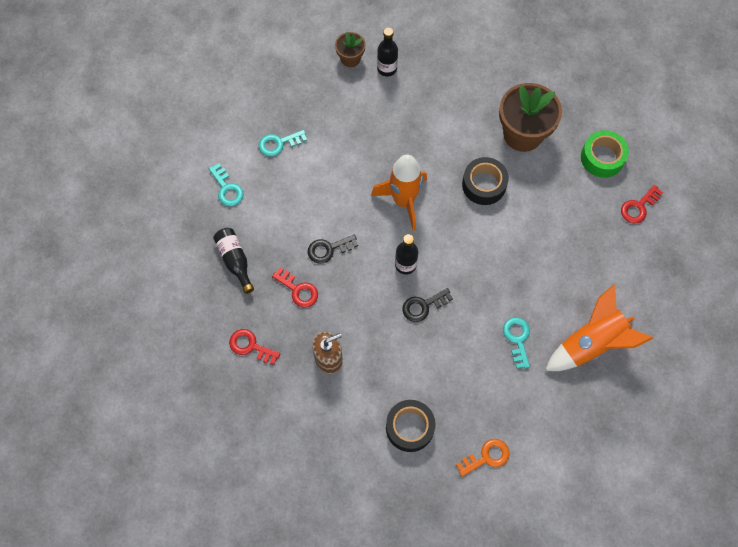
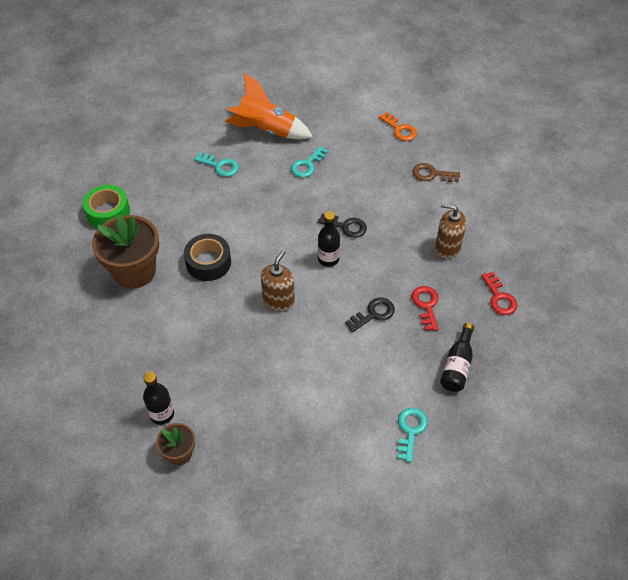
camera: 135 degrees left, 15 degrees down
turquoise key [259,130,307,156] -> turquoise key moved to [194,152,239,177]
black key [308,235,358,264] -> black key turned 60 degrees counterclockwise [345,298,395,332]
orange rocket [371,155,427,231] -> brown soap dispenser [261,250,295,311]
black tape [386,400,436,452] -> brown key [412,163,460,182]
orange key [456,439,509,477] -> orange key turned 150 degrees counterclockwise [379,112,417,141]
red key [621,185,663,224] -> none

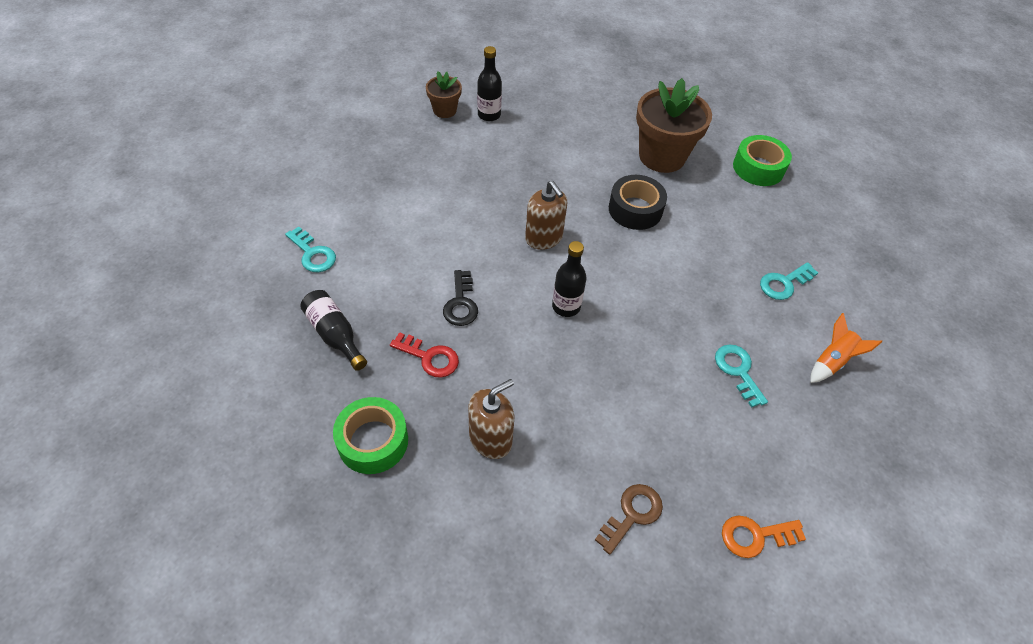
camera: 120 degrees right, 0 degrees up
orange rocket [225,73,313,139] -> orange rocket [810,313,882,383], size x0.53
black key [318,214,367,238] -> none
red key [481,272,517,315] -> green tape [333,397,408,474]

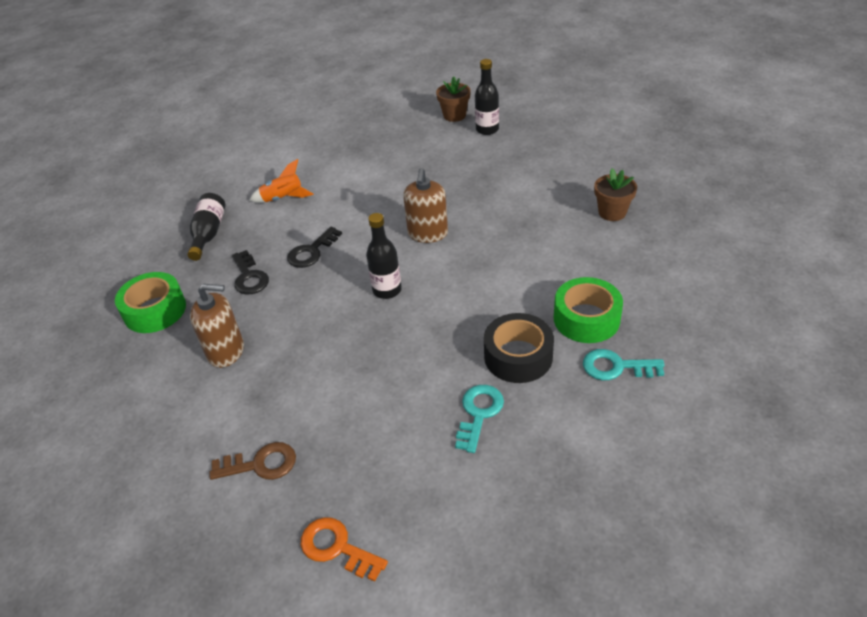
camera: 45 degrees right, 10 degrees down
turquoise key [285,227,336,273] -> none
red key [390,332,459,378] -> black key [232,250,269,295]
black tape [609,175,667,230] -> black tape moved to [484,313,554,383]
brown flower pot [636,78,712,173] -> brown flower pot [594,168,637,221], size x0.52
green tape [733,135,792,186] -> green tape moved to [554,277,623,343]
orange rocket [810,313,882,383] -> orange rocket moved to [249,159,313,203]

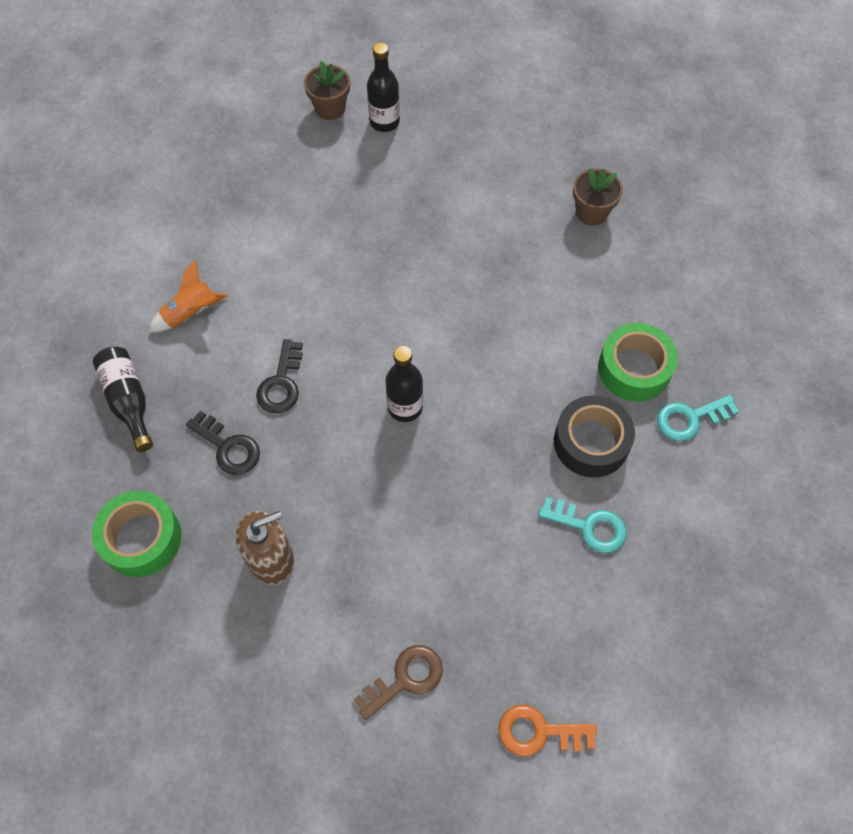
camera: 30 degrees left, 20 degrees up
brown soap dispenser [403,168,448,243] -> none
turquoise key [455,385,504,453] -> turquoise key turned 120 degrees clockwise [538,497,627,553]

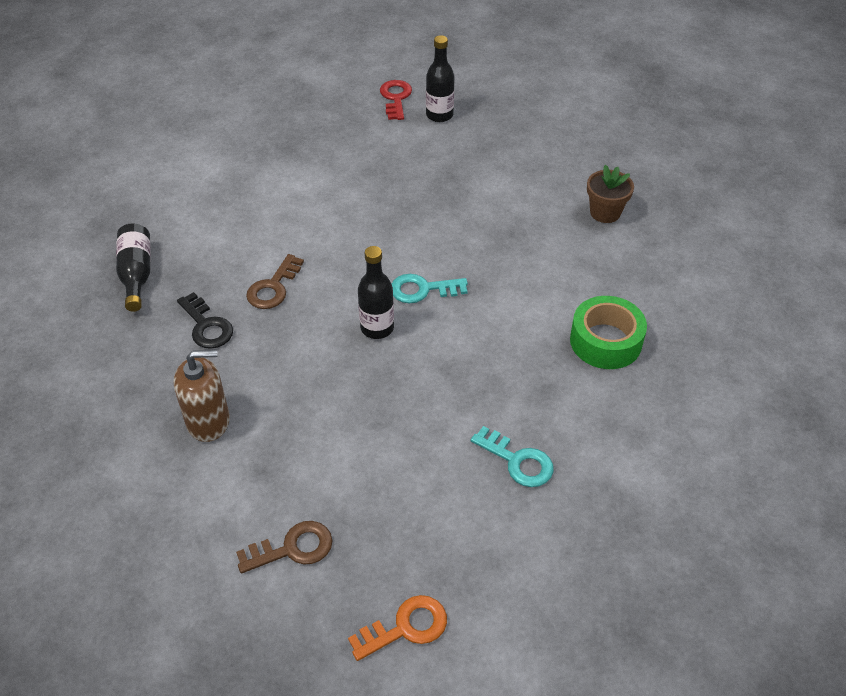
camera: 15 degrees right, 15 degrees down
green tape [92,491,182,577] -> none
orange rocket [148,260,228,332] -> none
black key [256,339,303,413] -> brown key [246,254,304,309]
brown flower pot [304,61,350,120] -> red key [380,80,412,120]
orange key [498,705,597,756] -> orange key turned 135 degrees clockwise [348,595,447,661]
black tape [554,395,635,478] -> none
turquoise key [657,395,739,441] -> turquoise key moved to [392,274,468,303]

